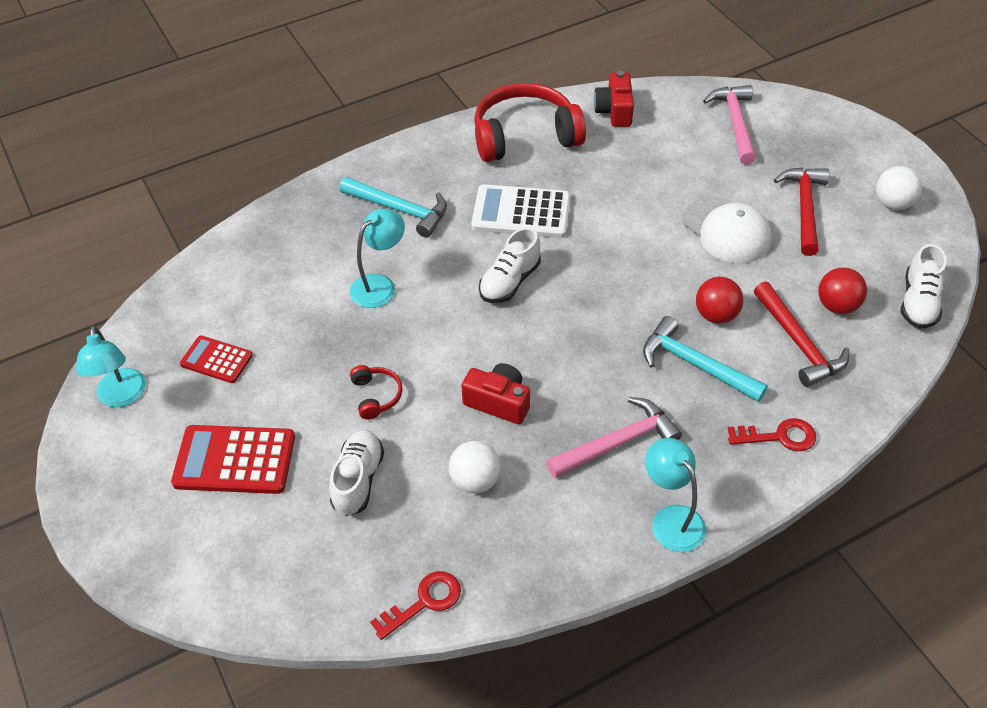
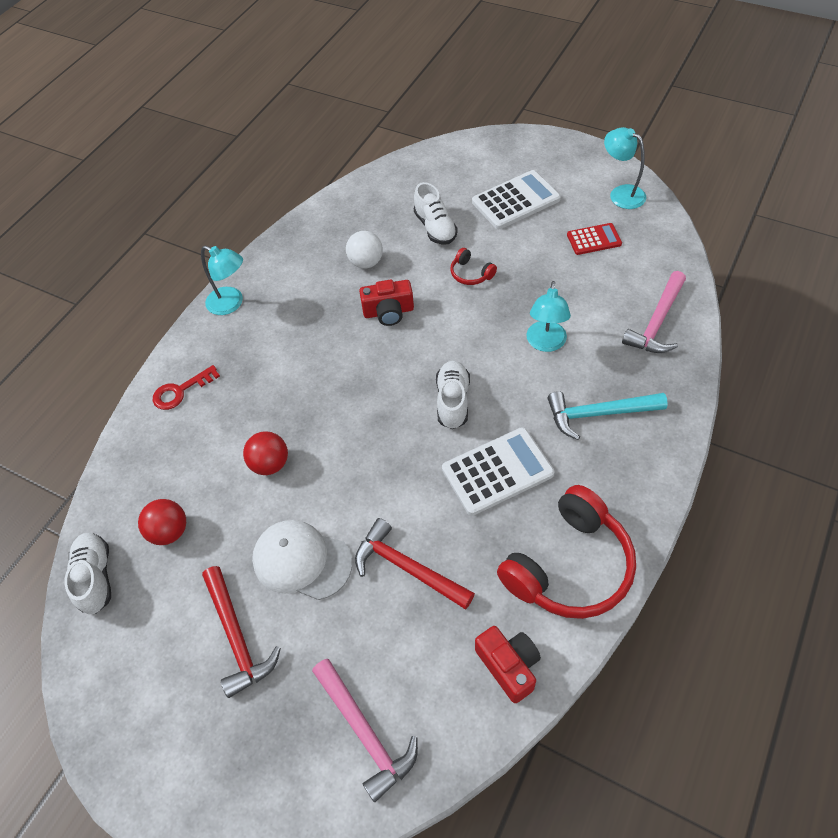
camera: 150 degrees right, 5 degrees up
red calculator [171,425,295,494] -> white calculator [472,170,561,229]
red key [370,571,461,640] -> none
pink hammer [546,397,682,478] -> pink hammer moved to [622,271,686,353]
turquoise hammer [643,316,768,402] -> none
red hammer [754,281,849,387] -> red hammer moved to [355,518,475,609]
white ball [876,166,922,210] -> none

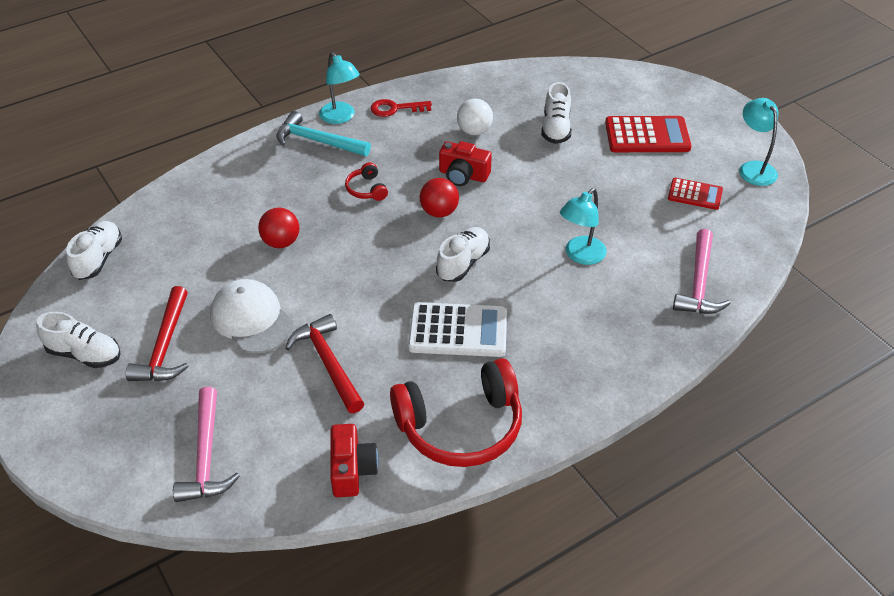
camera: 25 degrees right, 10 degrees down
red ball [138,499,186,545] -> red ball moved to [420,178,459,217]
red key [153,365,220,410] -> red key moved to [371,99,432,117]
red headphones [451,248,497,285] -> red headphones moved to [345,162,388,201]
white calculator [472,170,561,229] -> red calculator [605,116,691,152]
turquoise hammer [548,391,668,440] -> turquoise hammer moved to [276,111,371,156]
pink hammer [622,271,686,353] -> pink hammer turned 45 degrees counterclockwise [673,229,731,314]
none -> white shoe [36,312,120,368]

